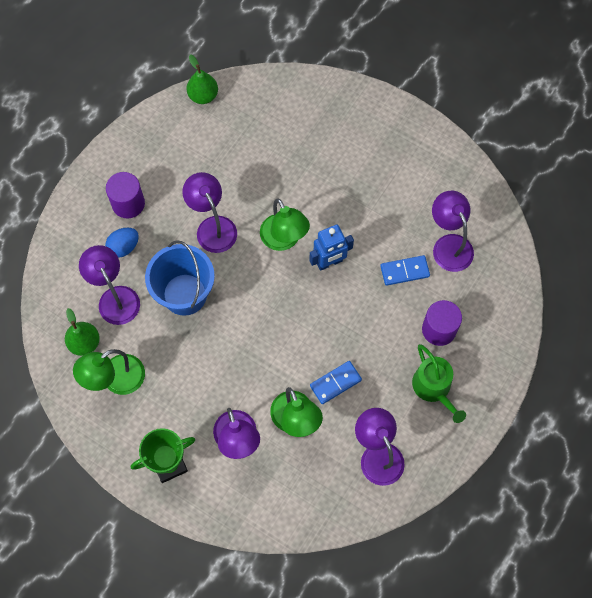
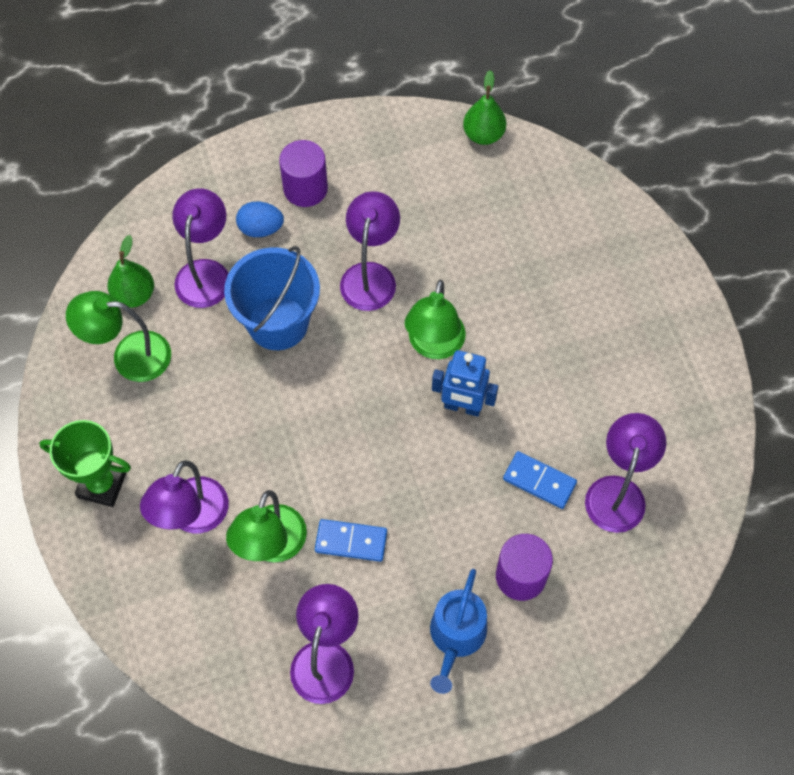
camera: 40 degrees right, 5 degrees down
green watering can [412,344,466,423] -> blue watering can [430,569,487,694]

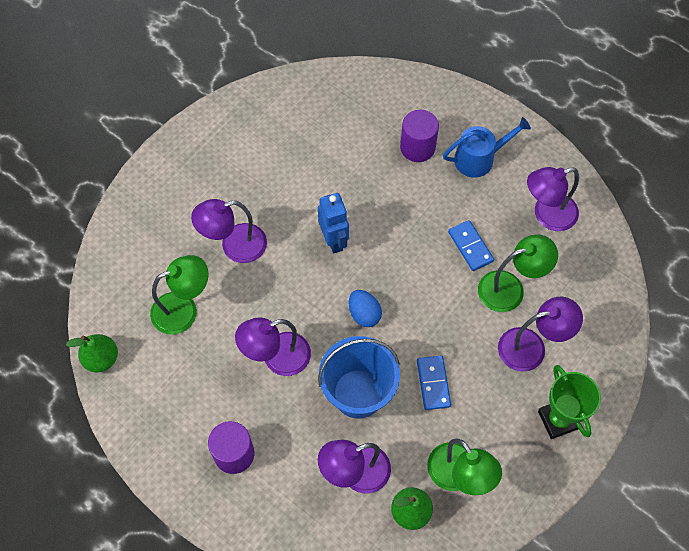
camera: 125 degrees left, 0 degrees up
blue egg [236,202,284,237] -> blue egg moved to [349,290,382,327]
green lamp [404,280,466,359] -> green lamp moved to [150,255,209,334]
blue domino [503,451,577,509] -> blue domino moved to [417,356,451,410]
purple lamp [585,413,666,533] -> purple lamp moved to [191,199,267,263]

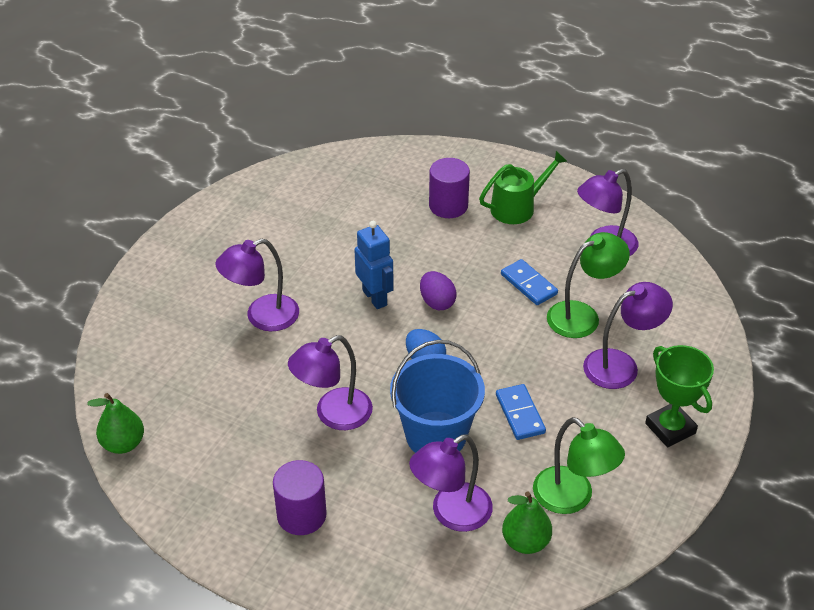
camera: 10 degrees left, 20 degrees down
green lamp [150,255,209,334] -> none
blue watering can [443,117,531,178] -> green watering can [479,151,567,224]
none -> purple egg [420,271,457,310]

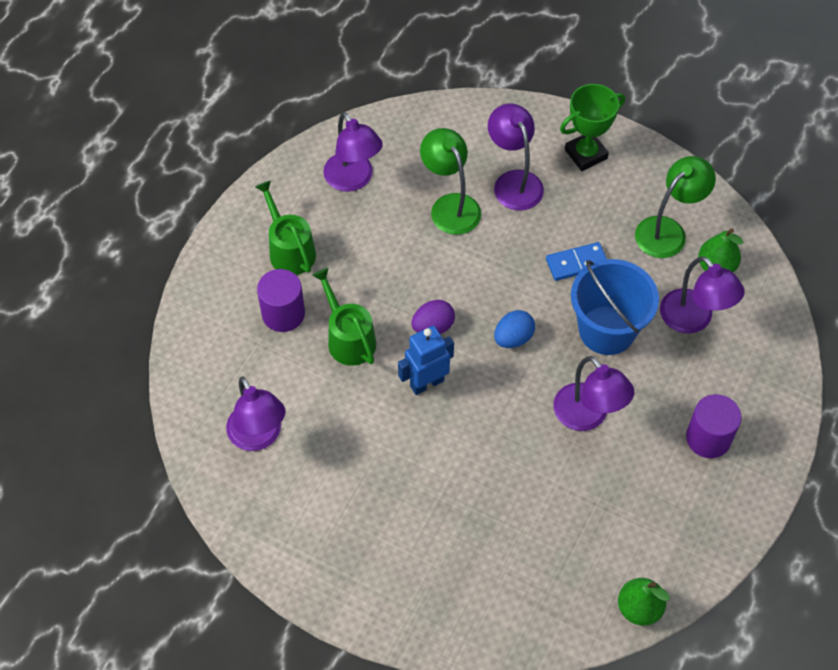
camera: 90 degrees left, 15 degrees up
purple lamp [215,238,299,331] -> purple lamp moved to [226,377,286,451]
blue domino [501,259,558,305] -> none
none -> green watering can [312,268,376,366]

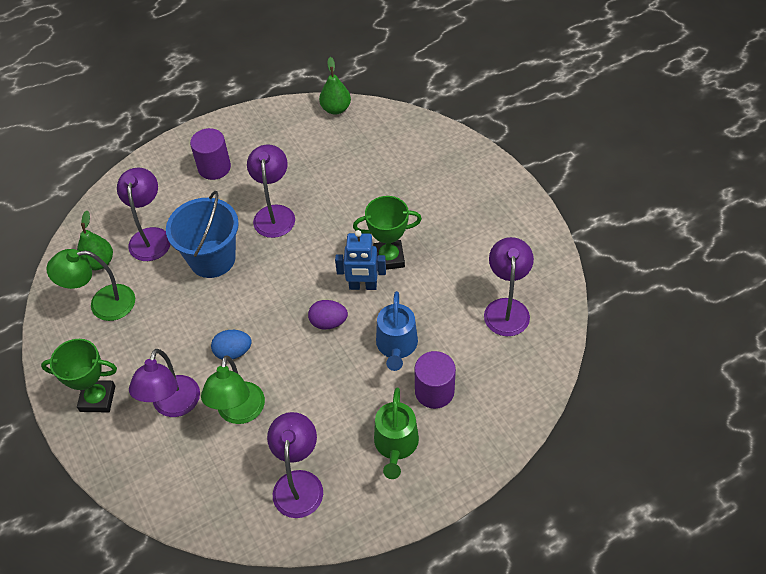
camera: 145 degrees left, 5 degrees down
green watering can [312,268,376,366] -> blue watering can [376,291,418,371]
blue egg [494,310,535,348] -> blue egg moved to [211,330,252,360]
blue domino [546,242,607,281] -> none
none -> green trophy [353,196,422,270]

